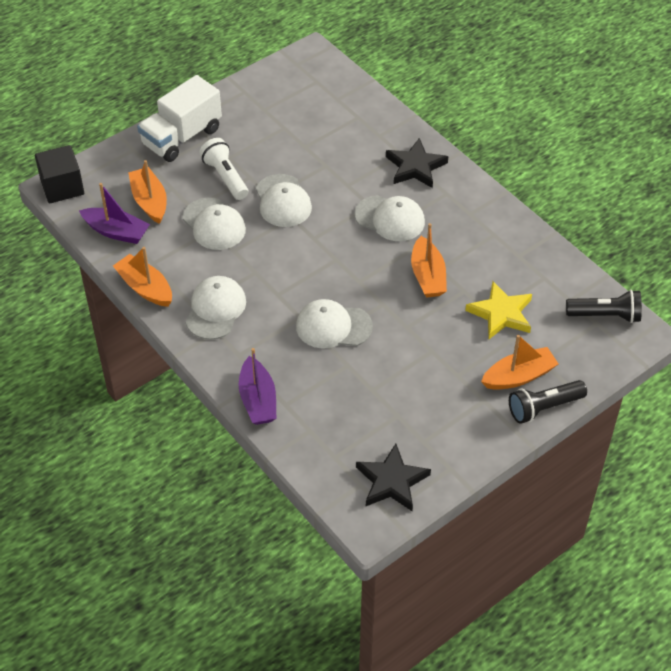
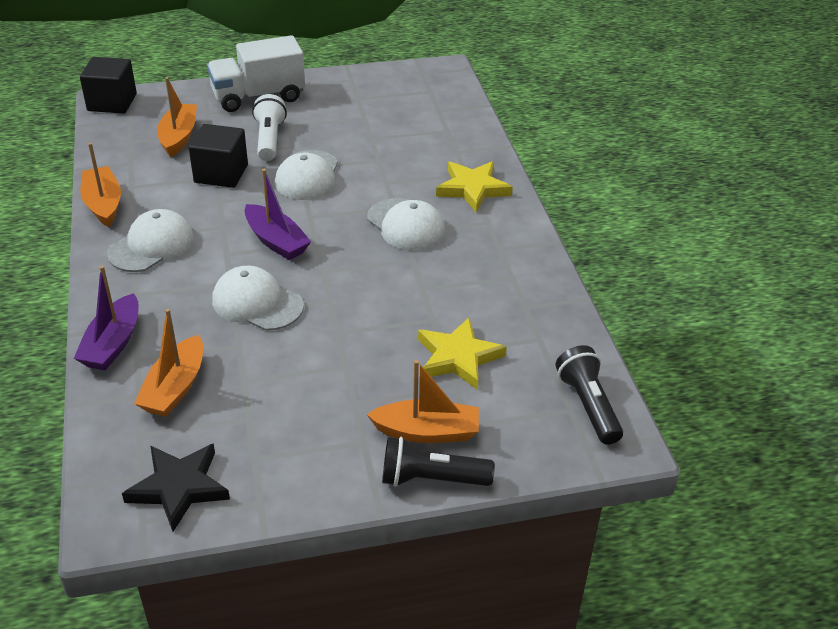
camera: 25 degrees right, 10 degrees down
purple boat [79,183,150,244] -> purple boat moved to [244,169,311,260]
white cap [183,198,246,250] -> black cube [189,124,248,188]
black star [386,138,448,188] -> yellow star [436,161,513,212]
orange boat [411,223,447,298] -> orange boat moved to [134,309,203,417]
black flashlight [566,290,642,323] -> black flashlight turned 135 degrees counterclockwise [555,345,623,445]

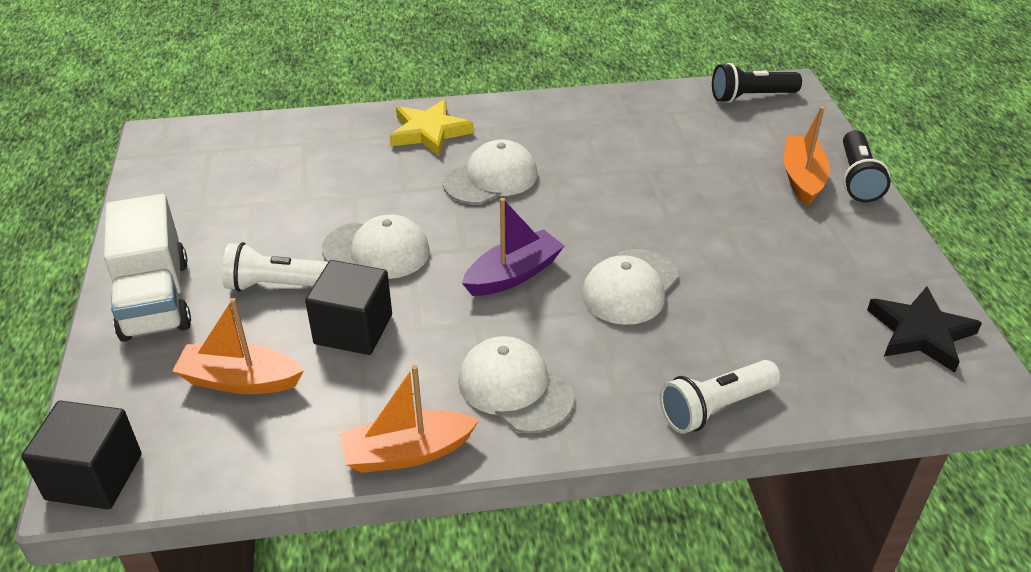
camera: 85 degrees left, 0 degrees up
purple boat [74,266,138,370] -> white flashlight [660,360,780,434]
orange boat [134,309,203,417] -> none
yellow star [418,318,507,390] -> none

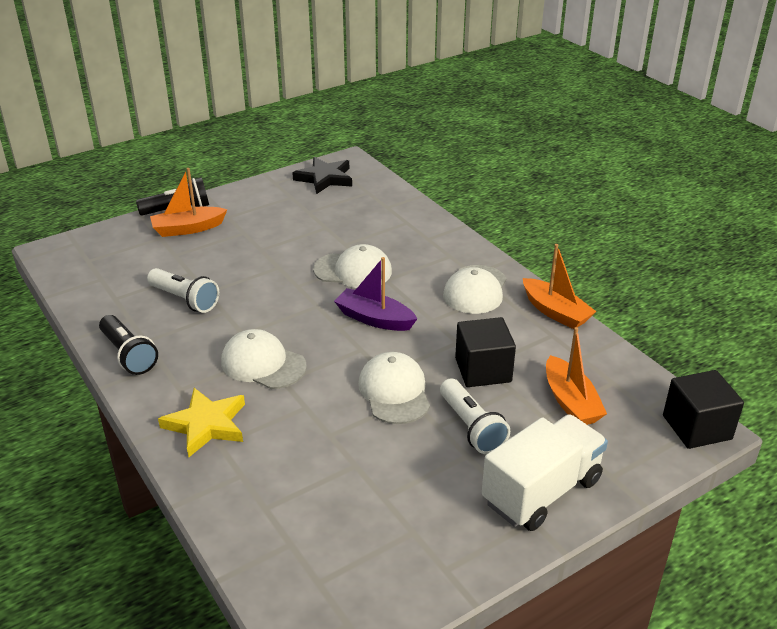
camera: 115 degrees left, 5 degrees down
white flashlight [660,360,780,434] -> white flashlight moved to [147,268,219,313]
black flashlight [712,63,802,103] -> black flashlight moved to [99,315,158,375]

